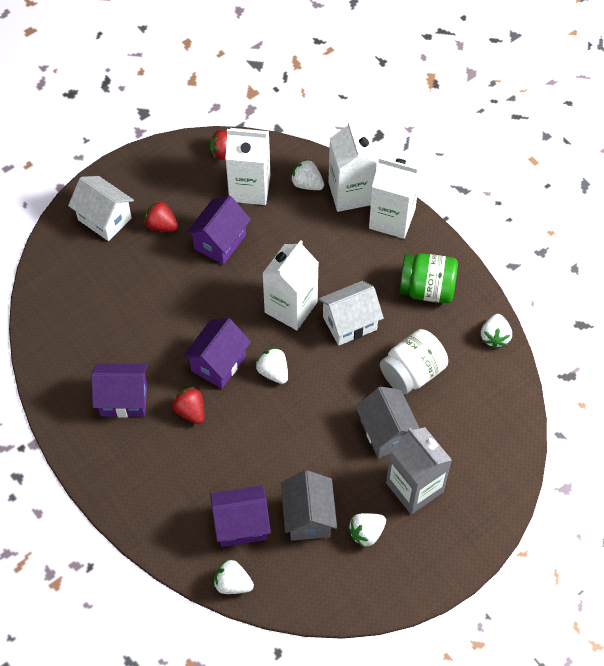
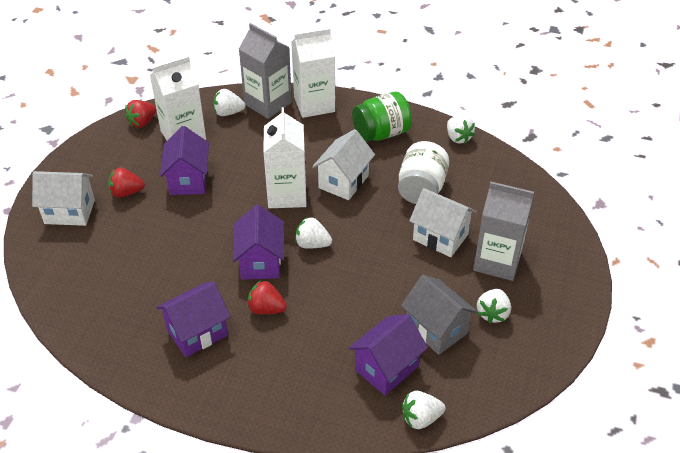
camera: 35 degrees left, 15 degrees down
white carton [328,121,377,212] -> grey carton [239,23,292,119]
grey house [355,387,419,458] -> white house [409,188,477,257]

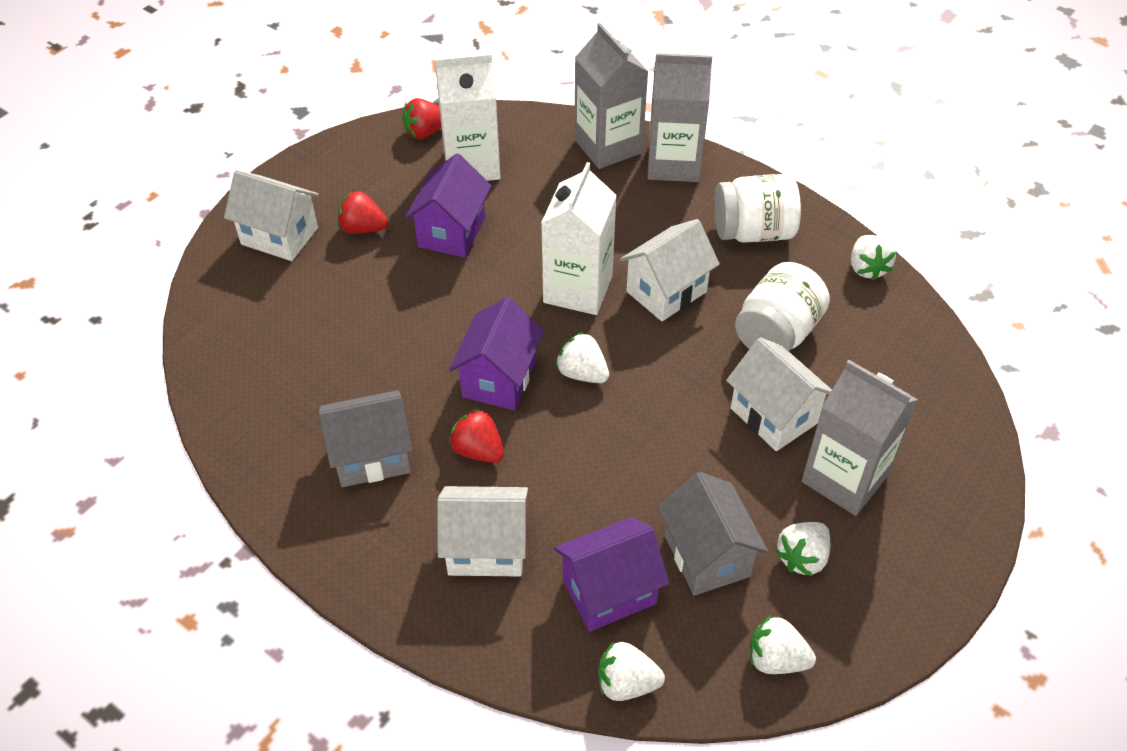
camera: 20 degrees right, 5 degrees up
purple house [156,282,231,357] -> grey house [318,390,412,487]
white strawberry [213,89,246,116] -> white strawberry moved to [750,616,816,674]
white carton [291,28,335,118] -> grey carton [648,53,712,182]
green jar [352,92,412,142] -> white jar [714,174,801,243]
none -> white house [437,486,528,576]

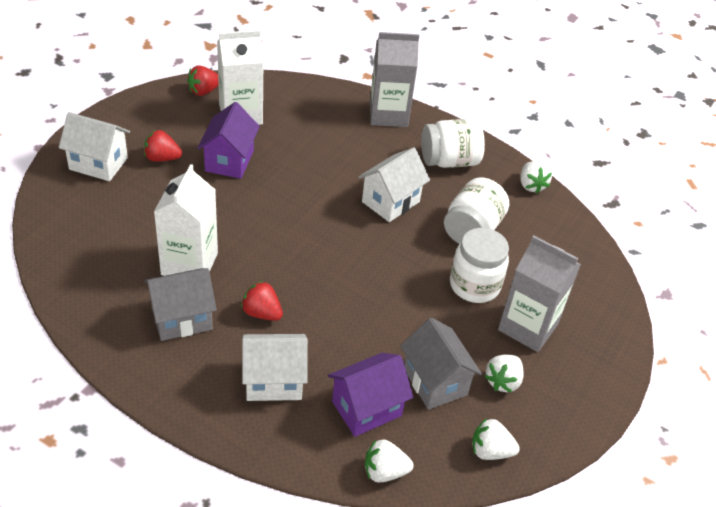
camera: 10 degrees left, 5 degrees down
purple house [449,297,544,410] -> none
white carton [541,162,617,315] -> white carton moved to [154,164,218,276]
white strawberry [556,332,609,383] -> none
grey carton [574,23,649,169] -> none
white house [726,337,832,451] -> white jar [450,228,509,303]

